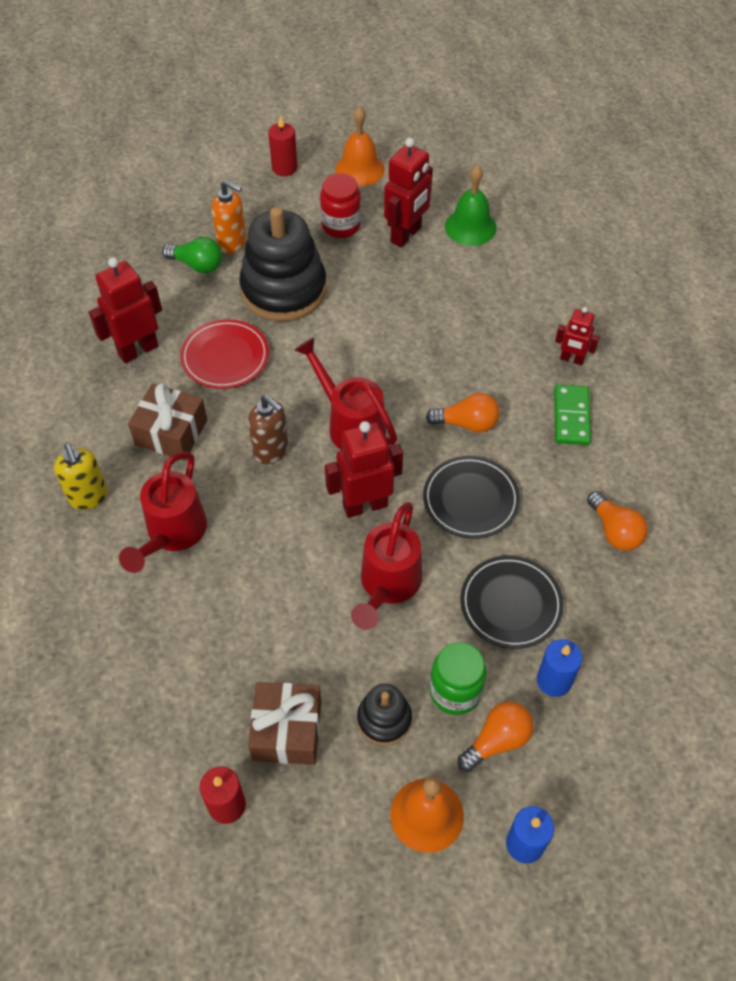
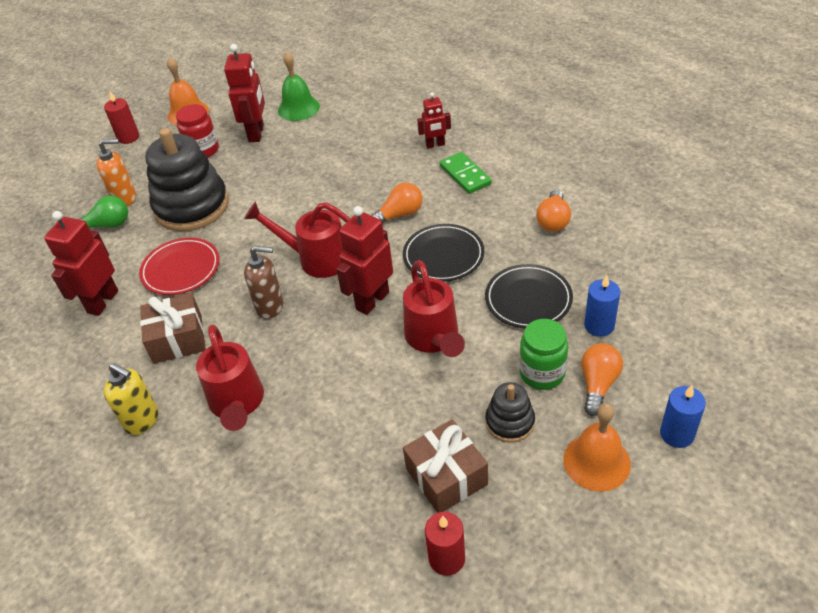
camera: 30 degrees left, 10 degrees down
orange light bulb [587,491,648,551] -> orange light bulb turned 75 degrees clockwise [536,189,571,232]

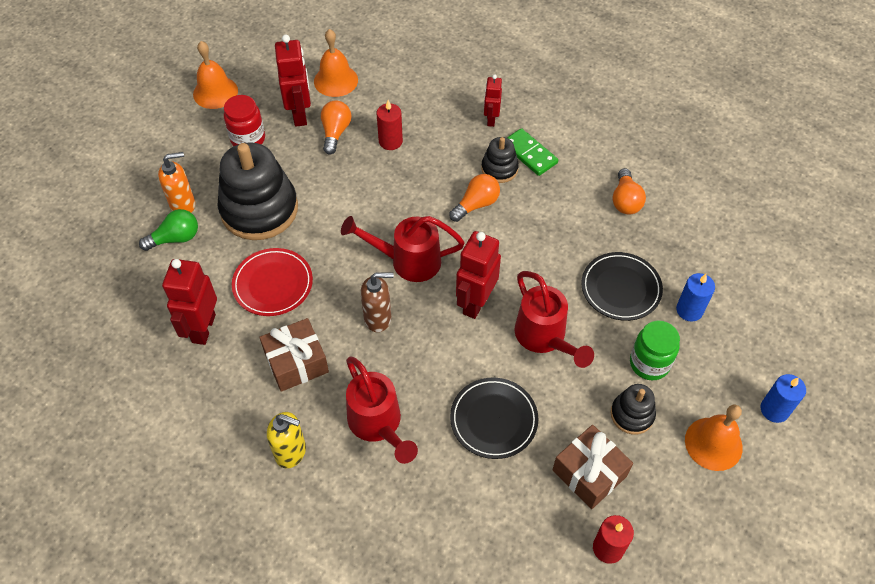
camera: 15 degrees left, 10 degrees up
red candle [104,92,139,144] -> red candle moved to [377,100,403,150]
green bell [278,52,320,121] -> orange bell [314,29,358,97]
black plate [403,224,484,282] -> black plate moved to [450,378,539,459]
red robot [417,92,451,149] -> red robot turned 120 degrees clockwise [484,74,502,127]
orange light bulb [581,343,623,416] -> orange light bulb moved to [321,100,351,155]
none -> black stacking toy [481,137,519,183]

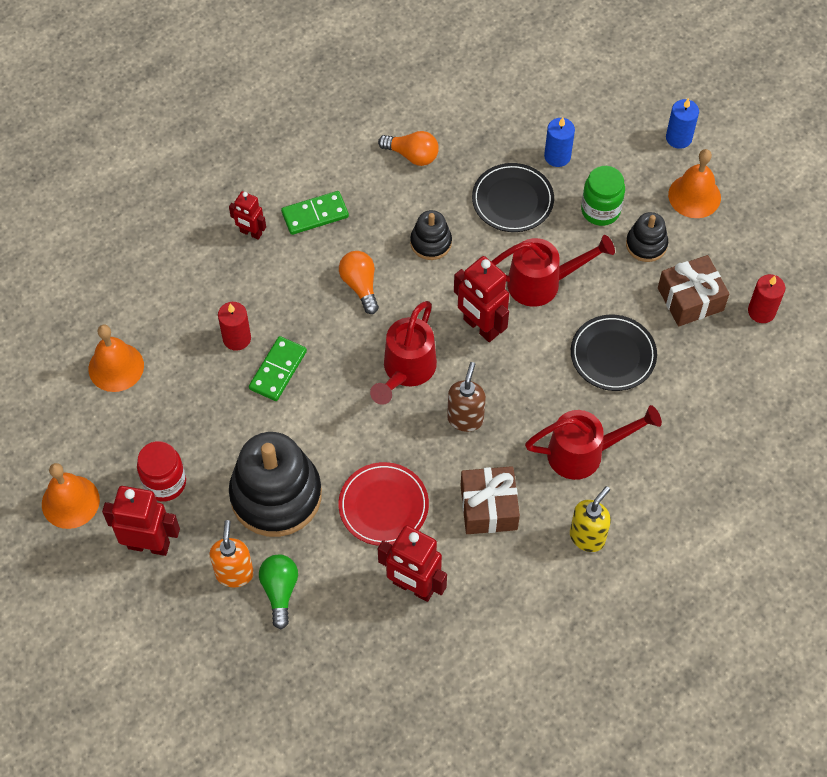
camera: 70 degrees left, 5 degrees up
red robot [275,34,311,127] -> red robot moved to [102,486,180,556]
orange light bulb [321,100,351,155] -> none
black stacking toy [481,137,519,183] -> black stacking toy moved to [410,210,452,260]
none -> green domino [249,336,307,401]

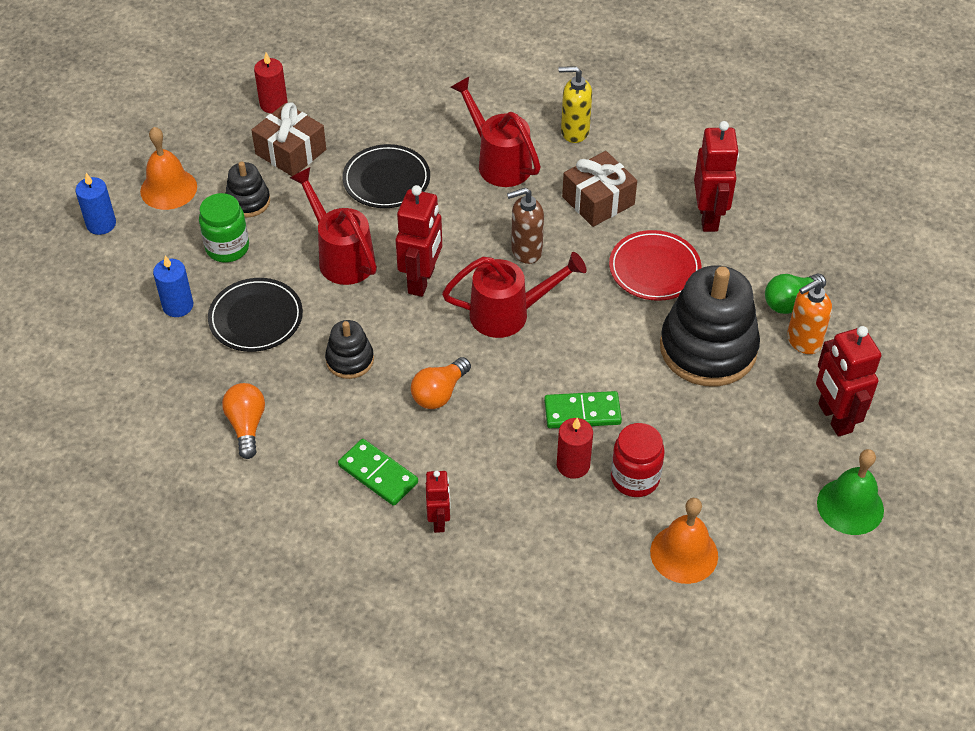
camera: 120 degrees left, 10 degrees down
orange bell [42,463,100,529] -> green bell [817,449,884,535]
red jar [137,441,186,501] -> red jar moved to [611,423,665,497]

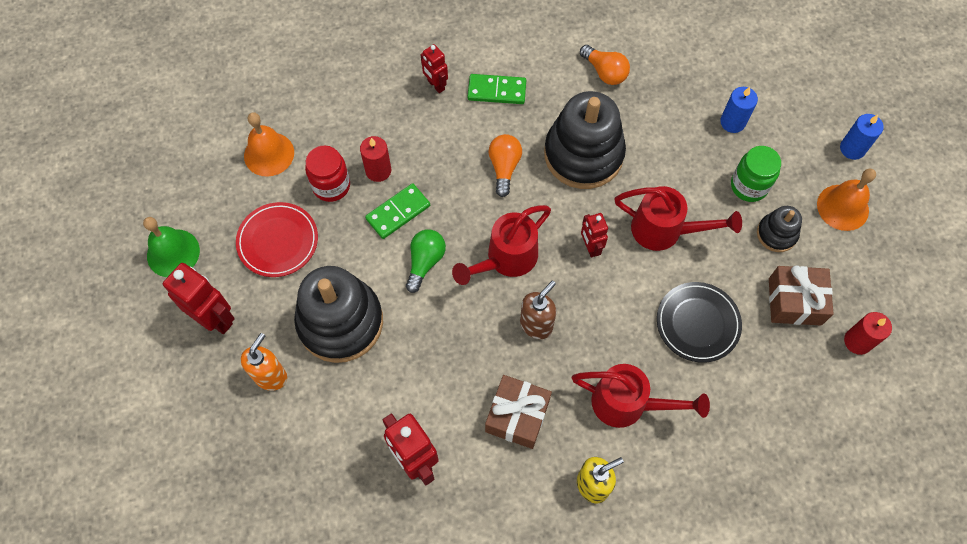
camera: 145 degrees right, 15 degrees up
black plate [208,278,303,352] -> none
black stacking toy [325,320,374,379] -> black stacking toy [544,91,626,189], size x2.04
red robot [396,185,442,297] -> red robot [581,213,608,258], size x0.59
red plate [609,230,701,301] -> red plate moved to [236,202,318,277]
green light bulb [765,273,826,314] -> green light bulb moved to [406,230,446,293]

